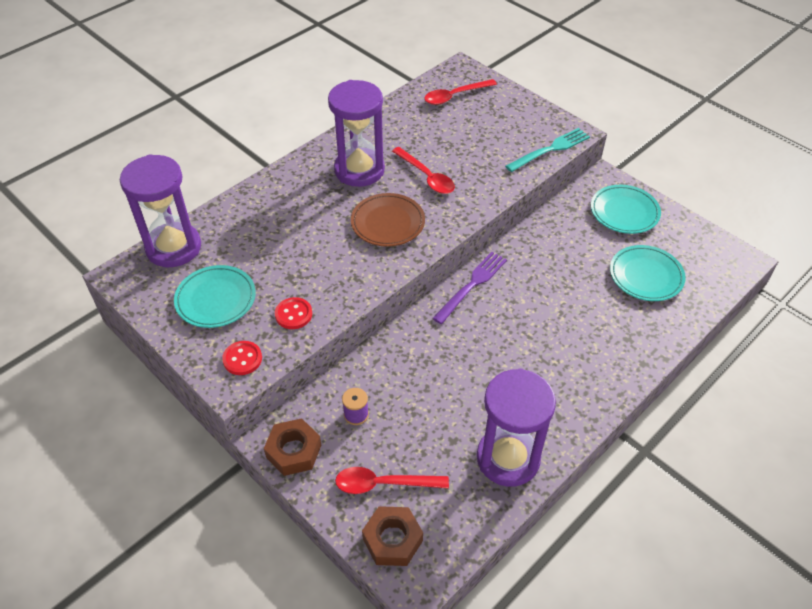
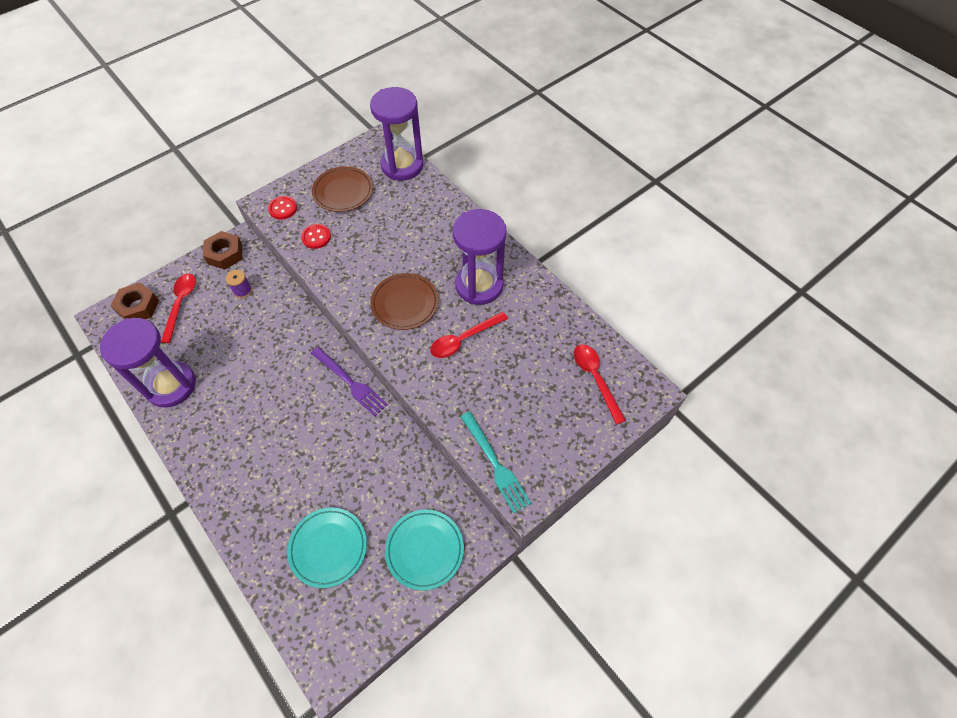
camera: 95 degrees right, 10 degrees up
turquoise plate [174,265,256,328] -> brown plate [312,166,373,212]

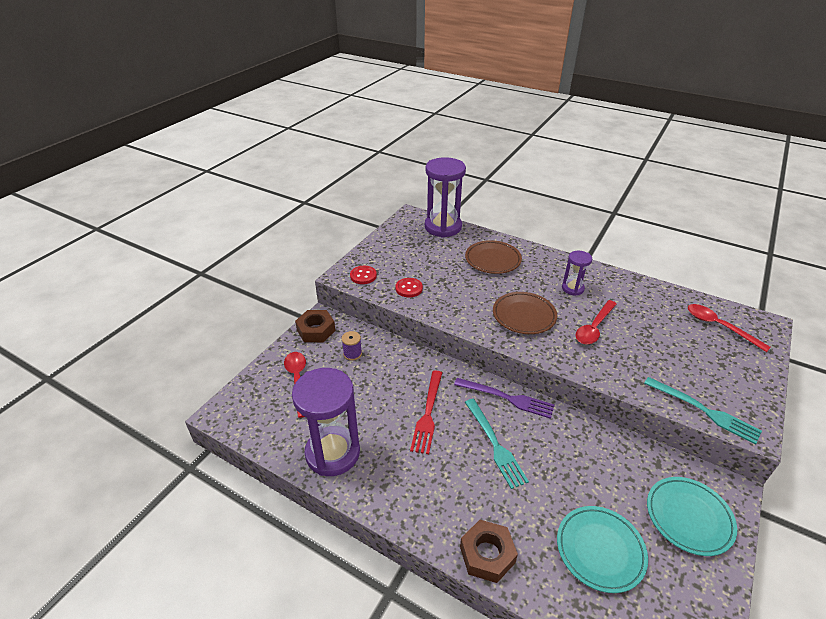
camera: 20 degrees left, 20 degrees down
brown nut [111,283,159,319] -> brown nut moved to [460,520,518,583]
brown plate [312,166,373,212] -> brown plate moved to [465,240,522,274]
purple hourglass [453,209,506,305] -> purple hourglass [562,251,592,296], size x0.51
none -> red fork [410,370,442,454]
none -> turquoise fork [465,399,529,489]

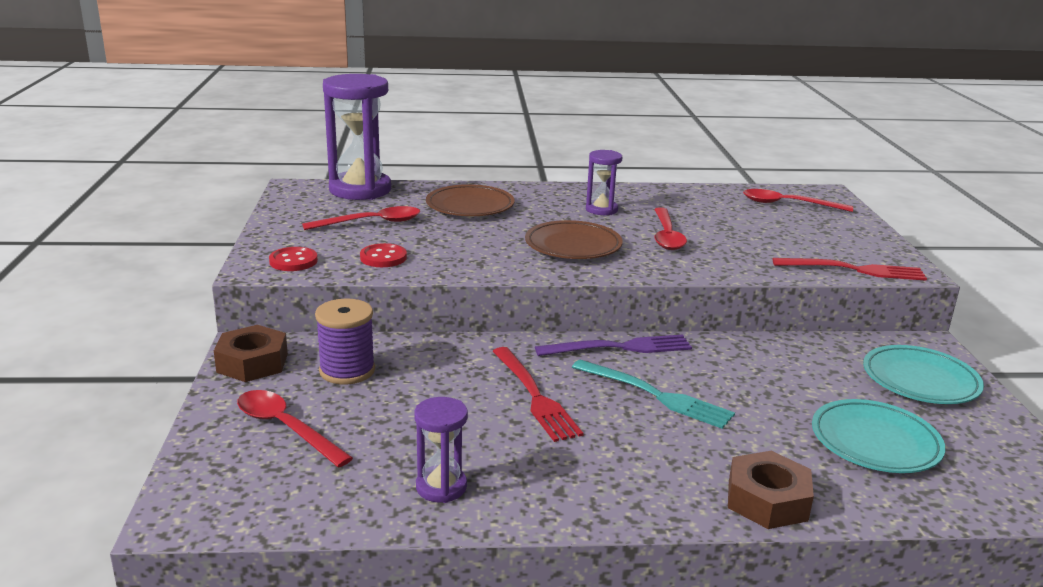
camera: 35 degrees left, 15 degrees down
purple hourglass [292,368,360,476] -> purple hourglass [414,397,468,503], size x0.51
purple spool [341,331,362,361] -> purple spool [315,299,375,385], size x1.62
turquoise fork [644,377,762,445] -> red fork [773,258,927,281]
none -> red spoon [302,206,420,230]

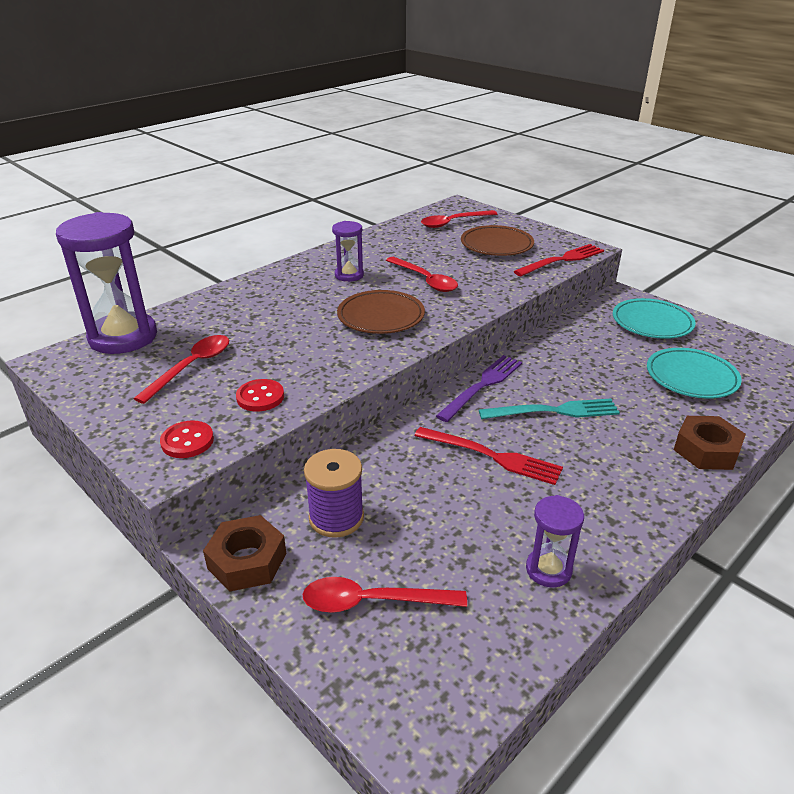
camera: 40 degrees left, 10 degrees up
brown plate [426,184,515,216] -> brown plate moved to [461,225,534,256]

